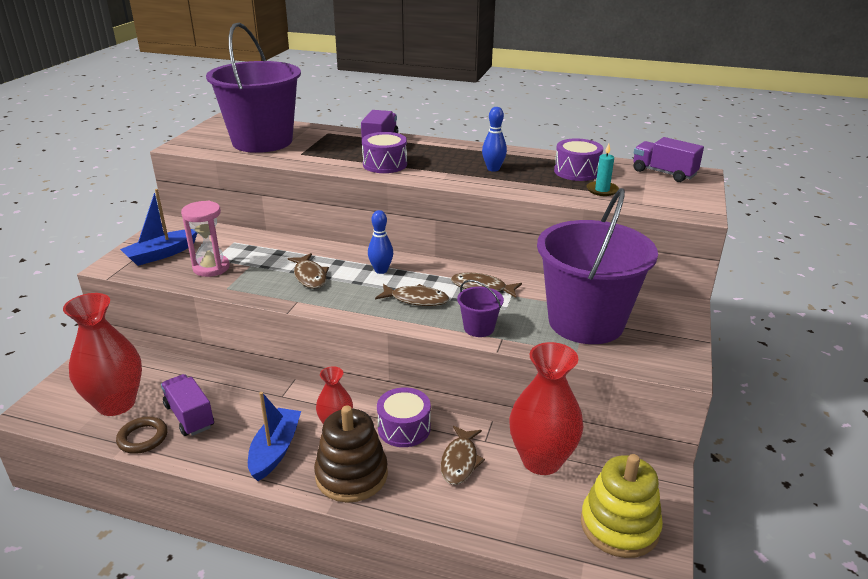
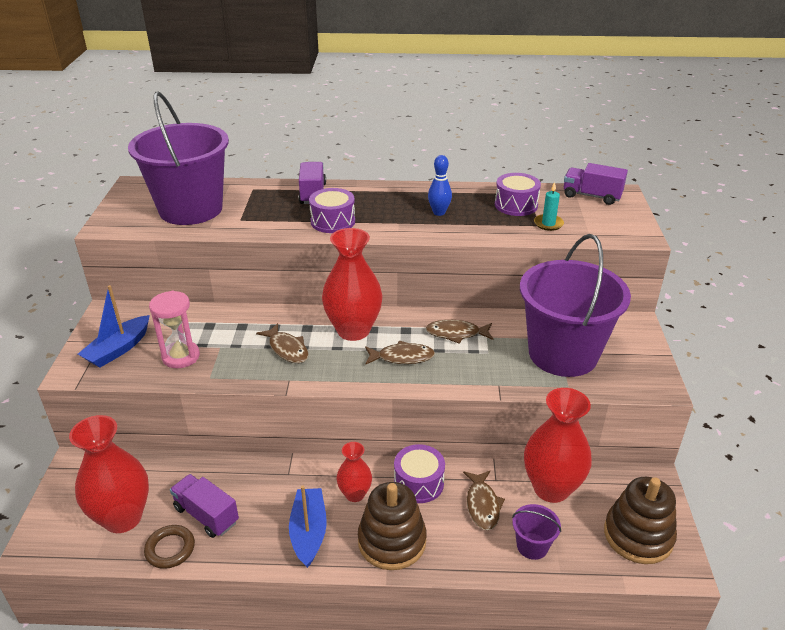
camera: 15 degrees left, 5 degrees up
blue bowling pin [368,210,393,274] -> red vase [322,228,383,341]
purple bucket [457,280,504,337] -> purple bucket moved to [512,504,561,560]
yellow stacking toy [581,454,663,558] -> brown stacking toy [604,477,677,564]

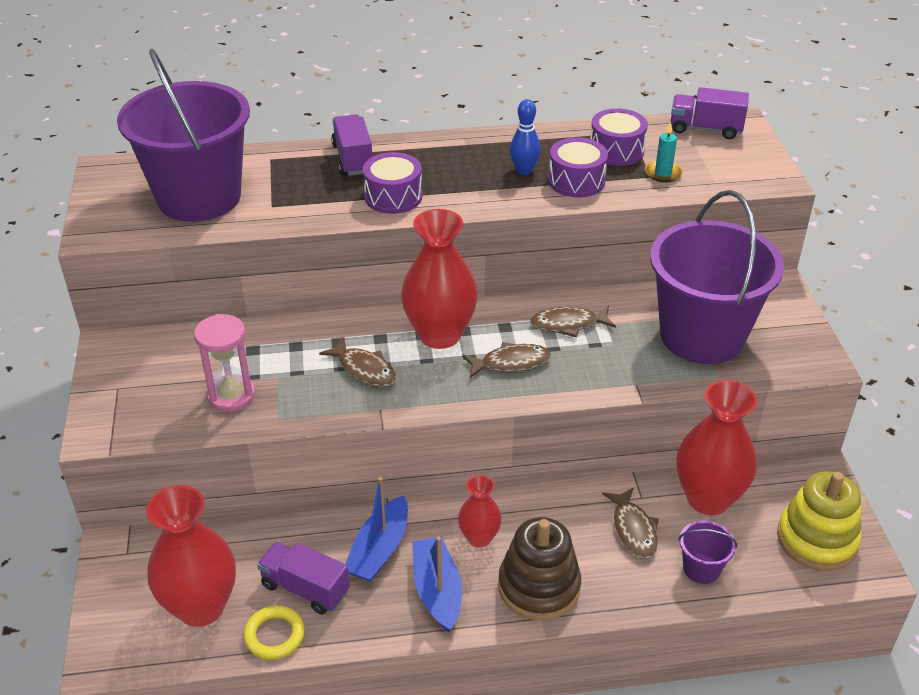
camera: 10 degrees left, 5 degrees up
blue boat [78,285,150,367] -> blue boat moved to [346,477,408,582]
brown ring [144,525,195,569] -> yellow ring [243,605,305,660]
purple drum [394,444,445,503] -> purple drum moved to [548,137,608,197]
brown stacking toy [604,477,677,564] -> yellow stacking toy [777,471,861,571]

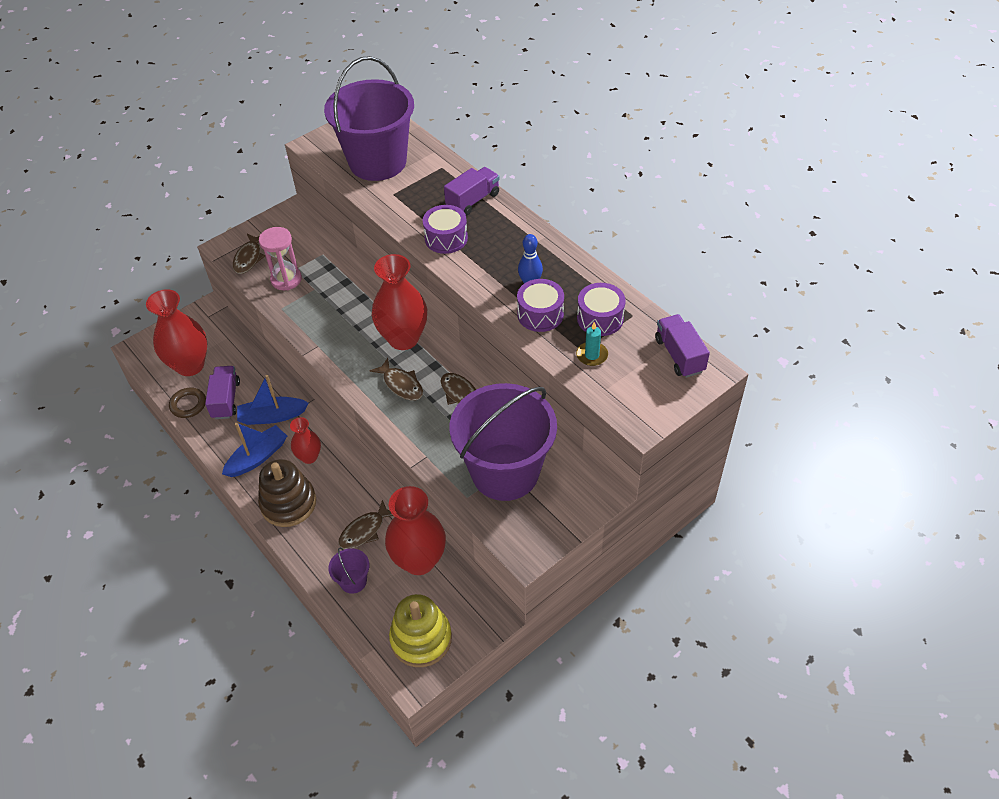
camera: 60 degrees right, 10 degrees up
yellow ring [243,605,305,660] -> brown ring [169,388,206,418]
brown fish [319,337,396,387] -> brown fish moved to [233,234,265,274]

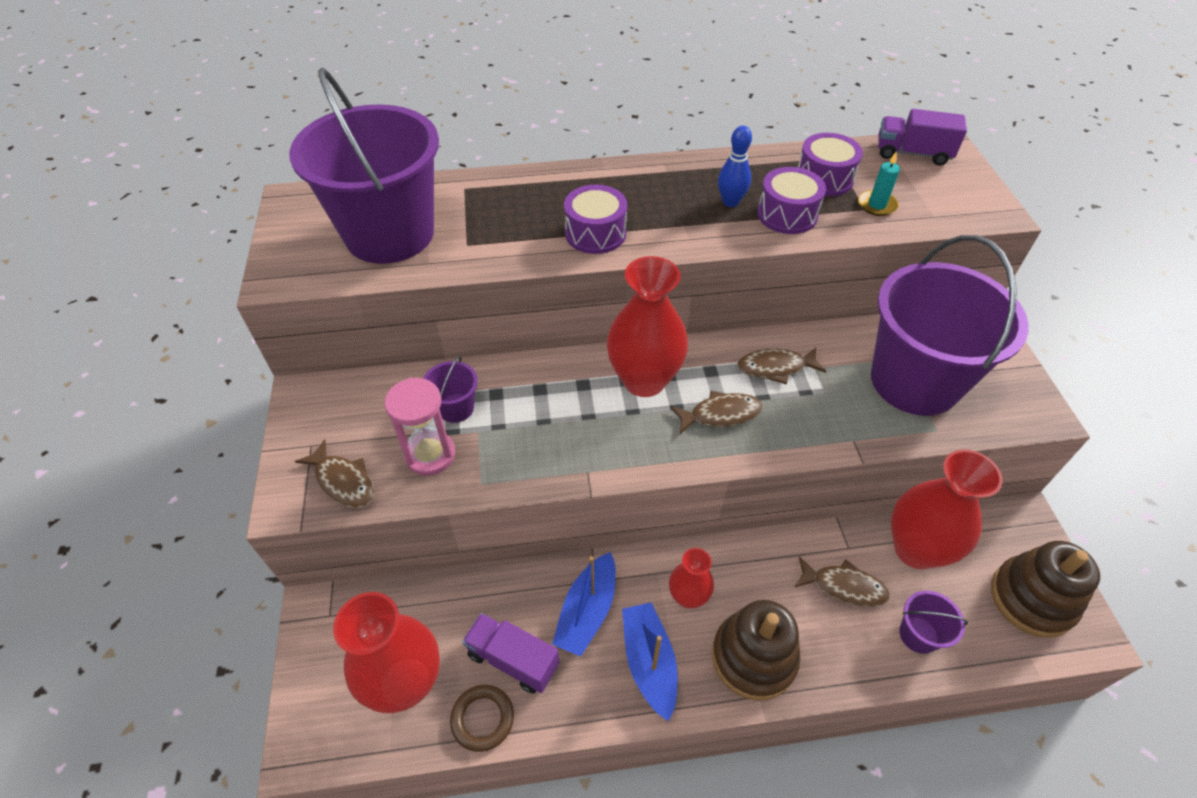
camera: 60 degrees left, 0 degrees up
brown fish [338,500,394,549] -> brown fish turned 60 degrees counterclockwise [794,556,890,607]
yellow stacking toy [389,594,452,667] -> brown stacking toy [991,541,1100,638]
purple truck [444,167,500,215] -> none
none -> purple bucket [423,356,478,423]

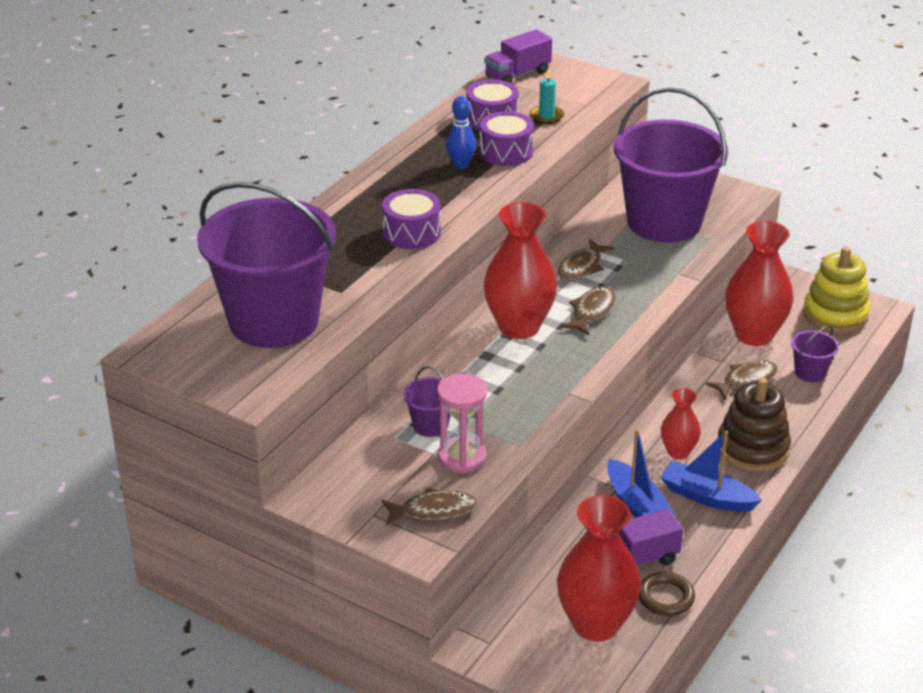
camera: 50 degrees left, 15 degrees down
brown stacking toy [991,541,1100,638] -> yellow stacking toy [803,246,870,333]

